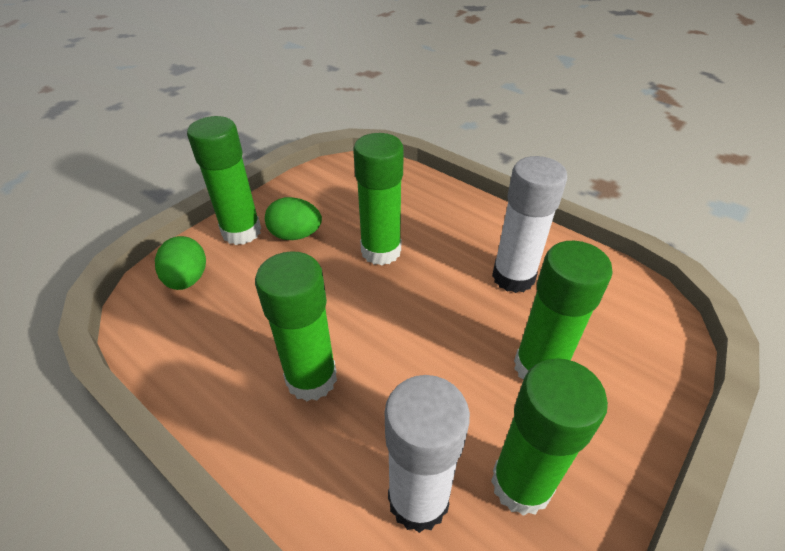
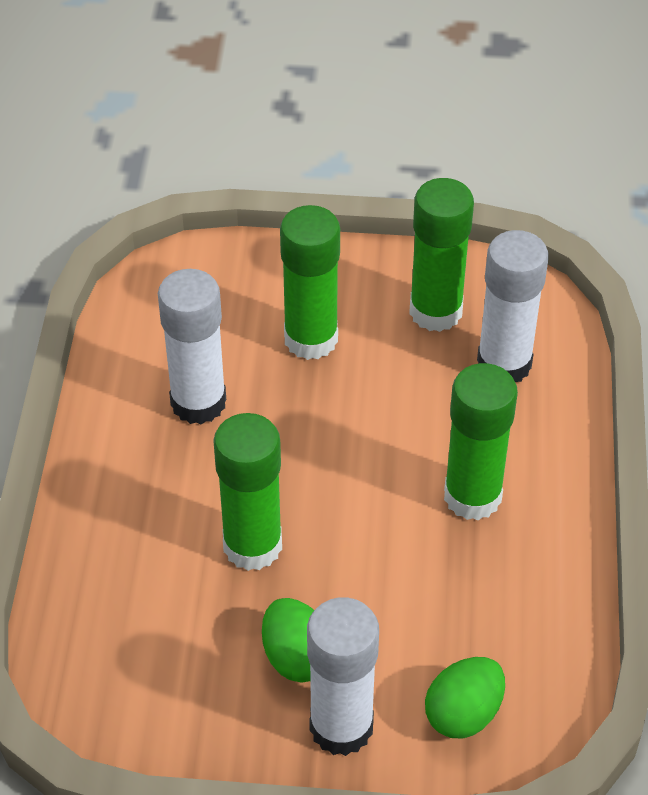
camera: 125 degrees left, 5 degrees up
green glue stick [187,116,261,245] -> white glue stick [307,597,379,756]

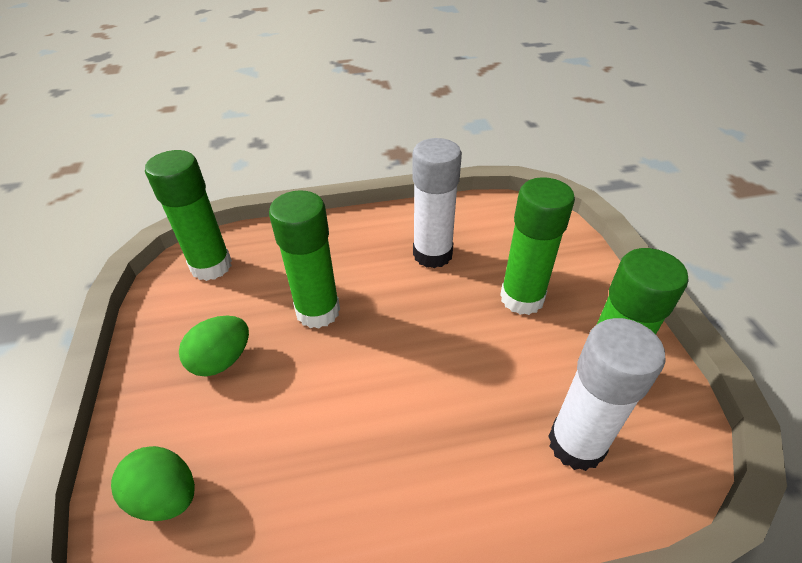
camera: 75 degrees right, 5 degrees down
white glue stick [307,597,379,756] -> none
green glue stick [444,363,518,520] -> green glue stick moved to [145,150,232,281]

